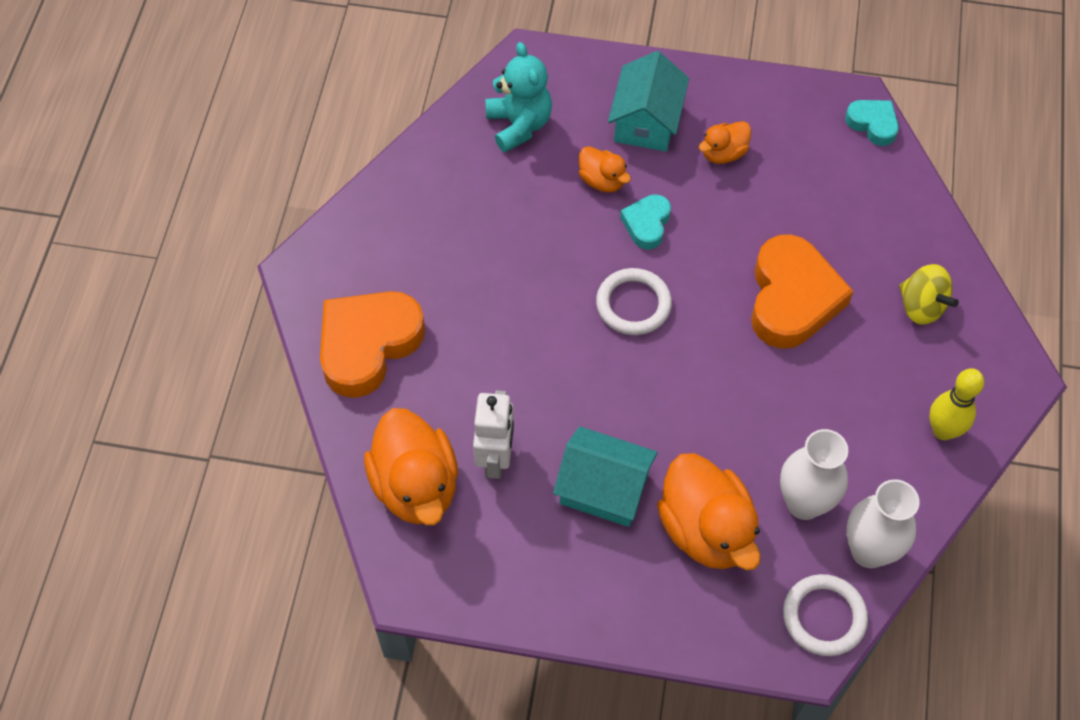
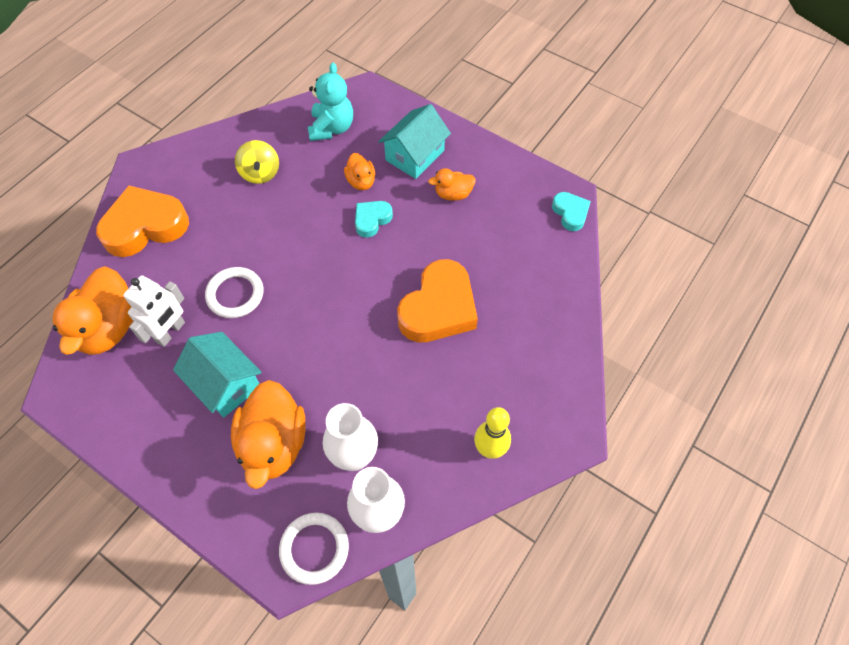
camera: 25 degrees right, 0 degrees up
white ring [596,268,672,335] -> white ring moved to [205,267,263,318]
yellow spinning top [899,264,959,325] -> yellow spinning top moved to [235,140,279,184]

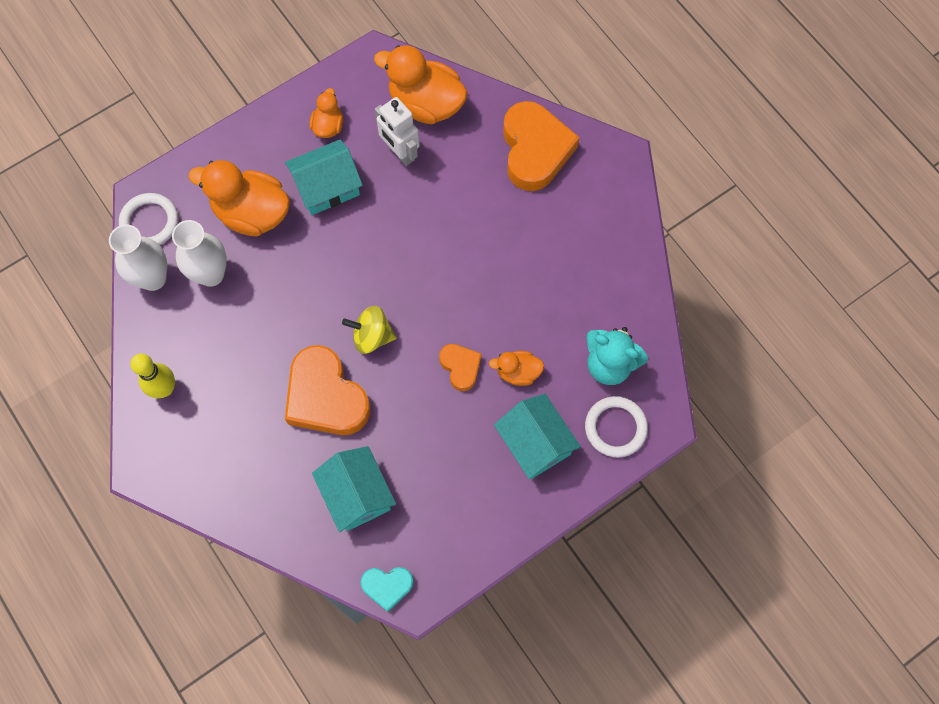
camera: 110 degrees right, 10 degrees up
white ring [205,267,263,318] -> white ring moved to [585,396,648,457]
yellow spinning top [235,140,279,184] -> yellow spinning top moved to [342,306,397,354]
turquoise heart [355,201,393,238] -> orange heart [439,344,482,391]
orange duck [428,168,476,201] -> orange duck moved to [310,88,343,138]
none -> turquoise house [312,446,396,532]

